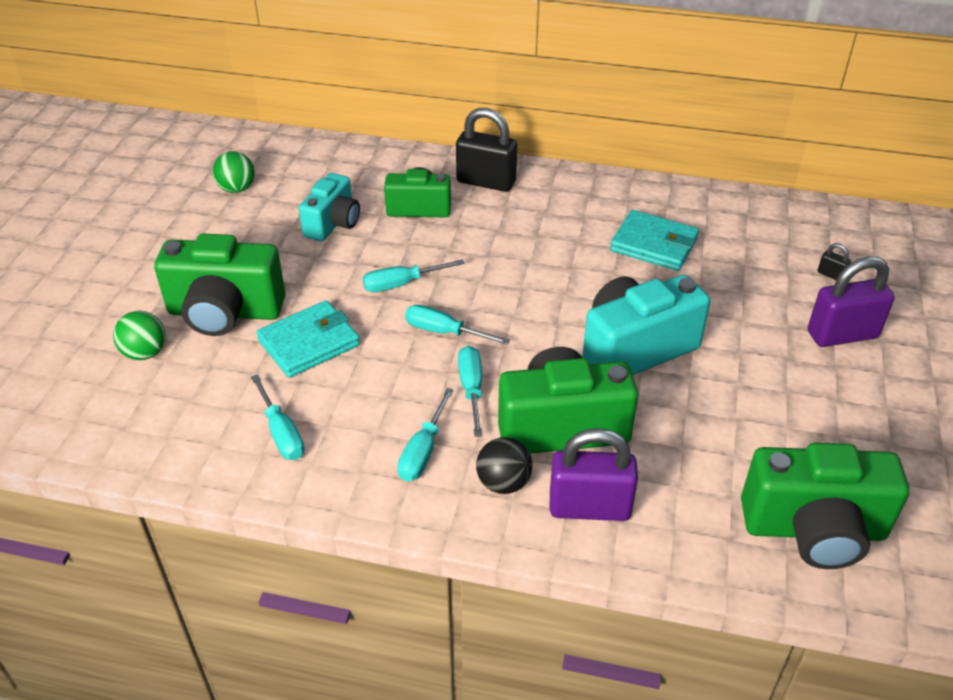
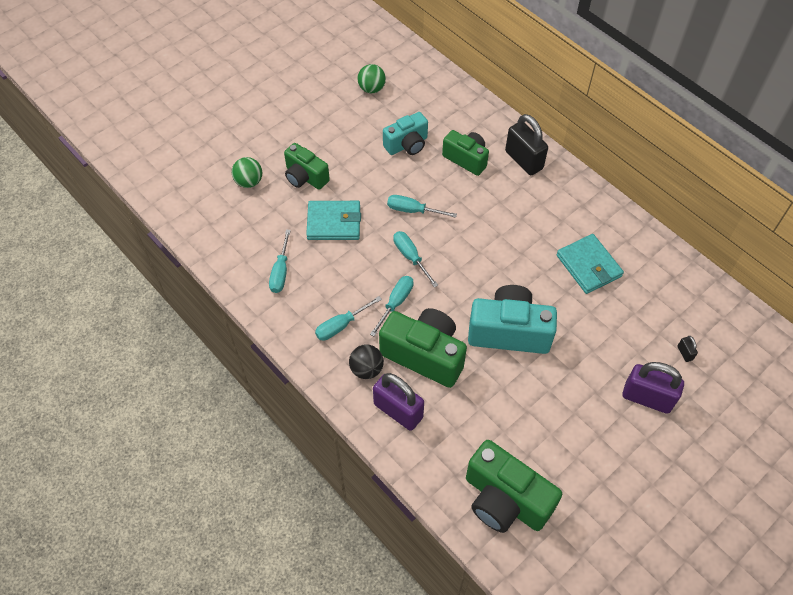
camera: 35 degrees right, 15 degrees up
green camera [154,234,286,336] -> green camera [284,143,330,190], size x0.63

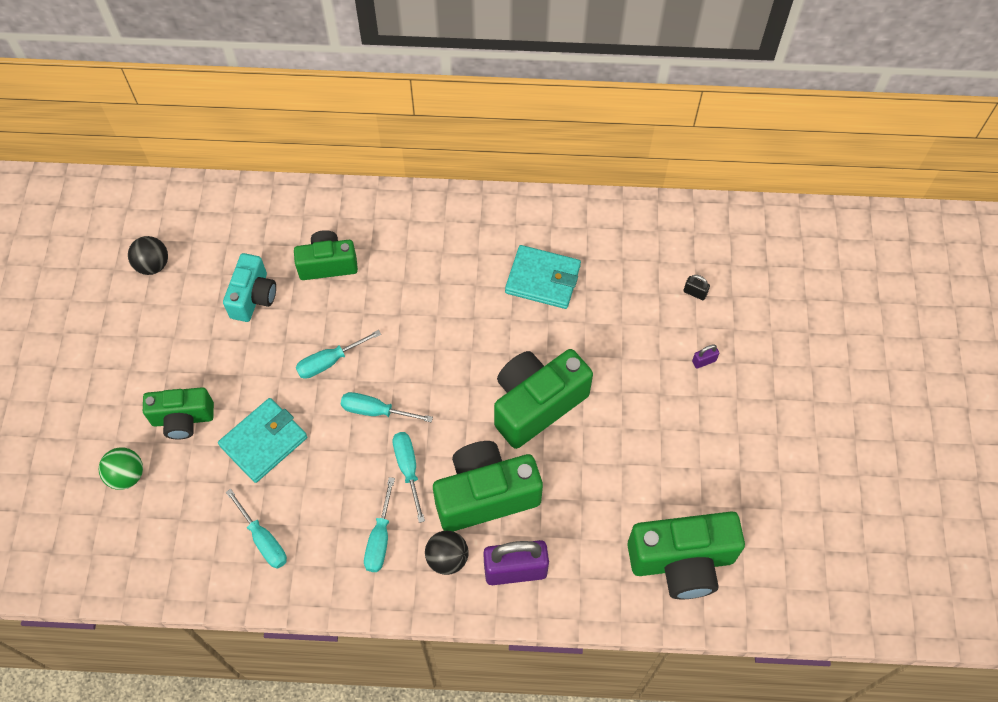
camera: 45 degrees left, 5 degrees up
green ball [357,64,386,93] -> black ball [128,236,168,275]
turquoise camera [468,285,557,354] -> green camera [494,349,593,449]
black padlock [505,114,548,175] -> none
purple padlock [623,362,684,414] -> purple padlock [692,344,719,369], size x0.42

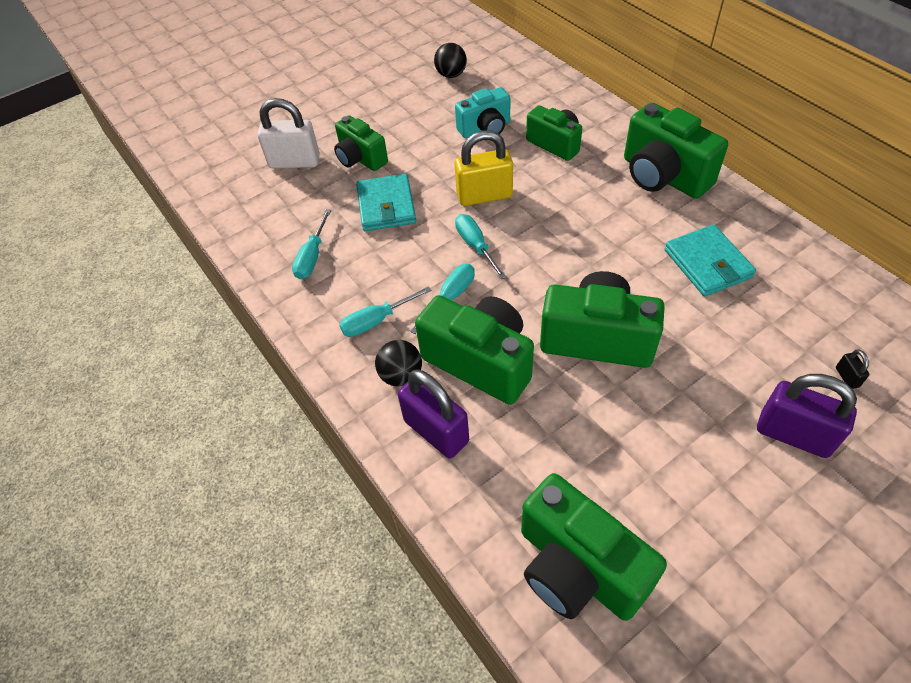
camera: 55 degrees right, 10 degrees down
green ball [99,447,143,490] -> white padlock [258,98,320,168]
turquoise wallet [218,398,307,483] -> turquoise wallet turned 75 degrees clockwise [356,174,416,232]
turquoise screwdriver [296,330,381,379] -> yellow padlock [454,130,513,206]
purple padlock [692,344,719,369] -> purple padlock [757,374,857,458], size x2.39
none -> green camera [624,103,728,199]

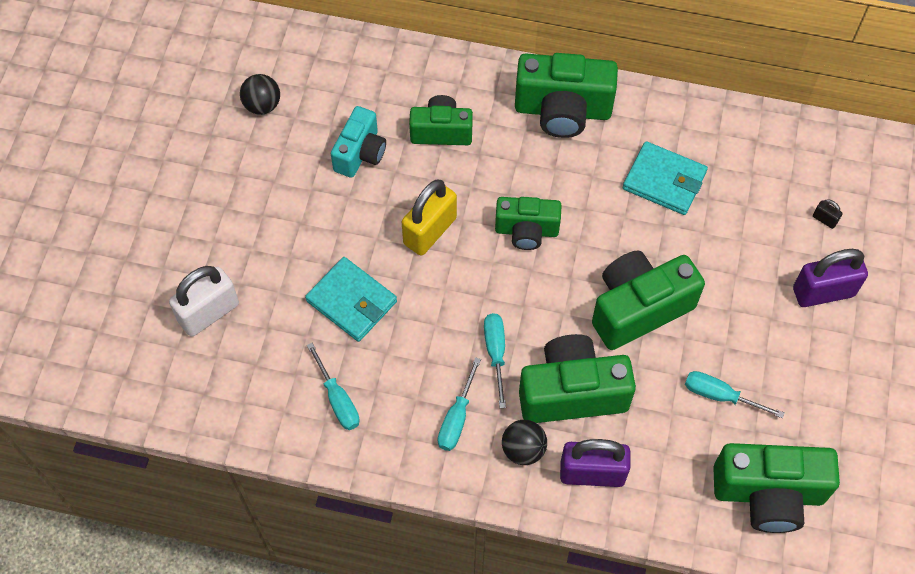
camera: 45 degrees left, 10 degrees up
green camera [334,116,388,171] -> green camera moved to [495,197,562,250]
turquoise screwdriver [455,214,506,279] -> turquoise screwdriver moved to [685,371,785,418]

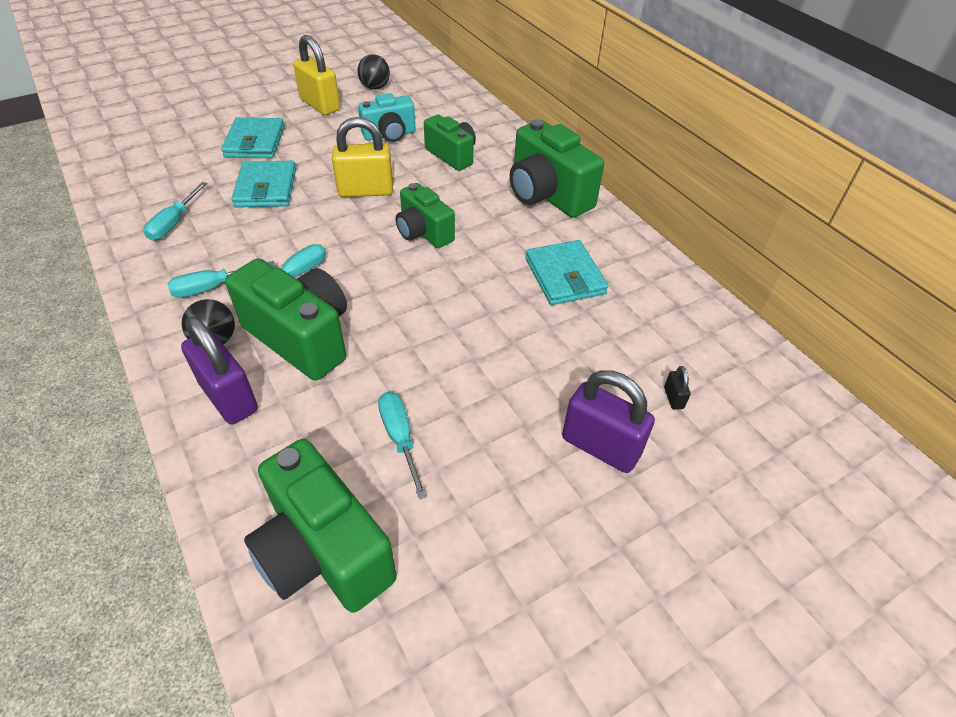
camera: 45 degrees right, 15 degrees down
white padlock [169,266,239,337] -> none
green camera [592,250,705,350] -> none
none -> turquoise wallet [221,117,285,158]
none -> yellow padlock [293,35,340,115]

